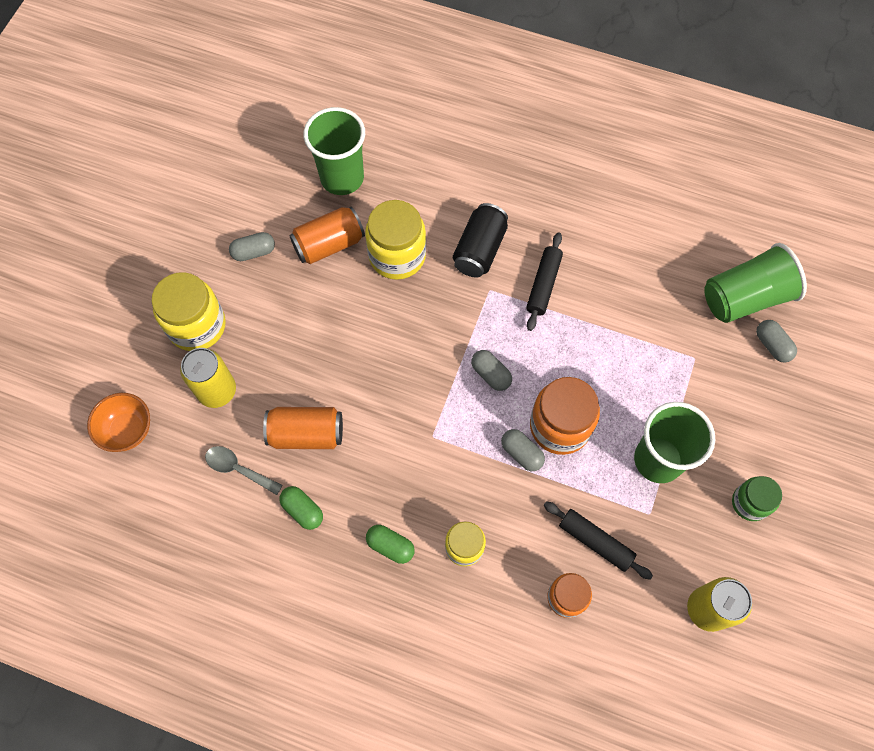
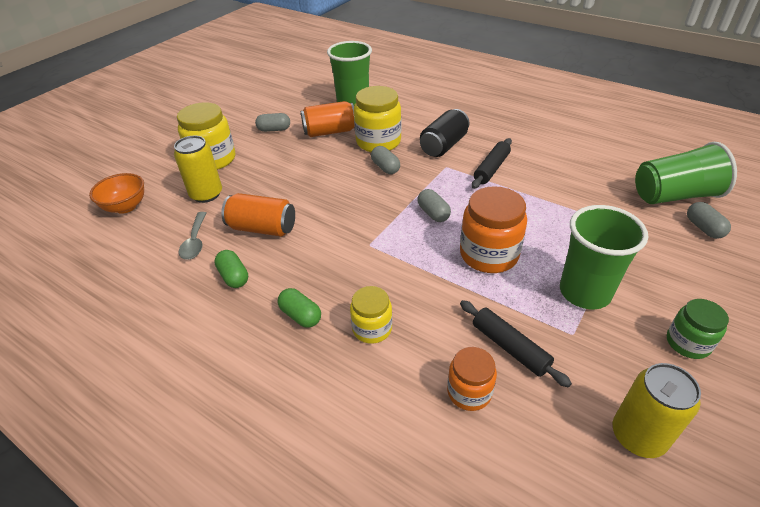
camera: 15 degrees right, 25 degrees down
grey spoon [205,446,283,495] -> grey spoon turned 135 degrees counterclockwise [179,212,206,260]
grey capsule [501,429,545,471] -> grey capsule moved to [371,146,400,174]

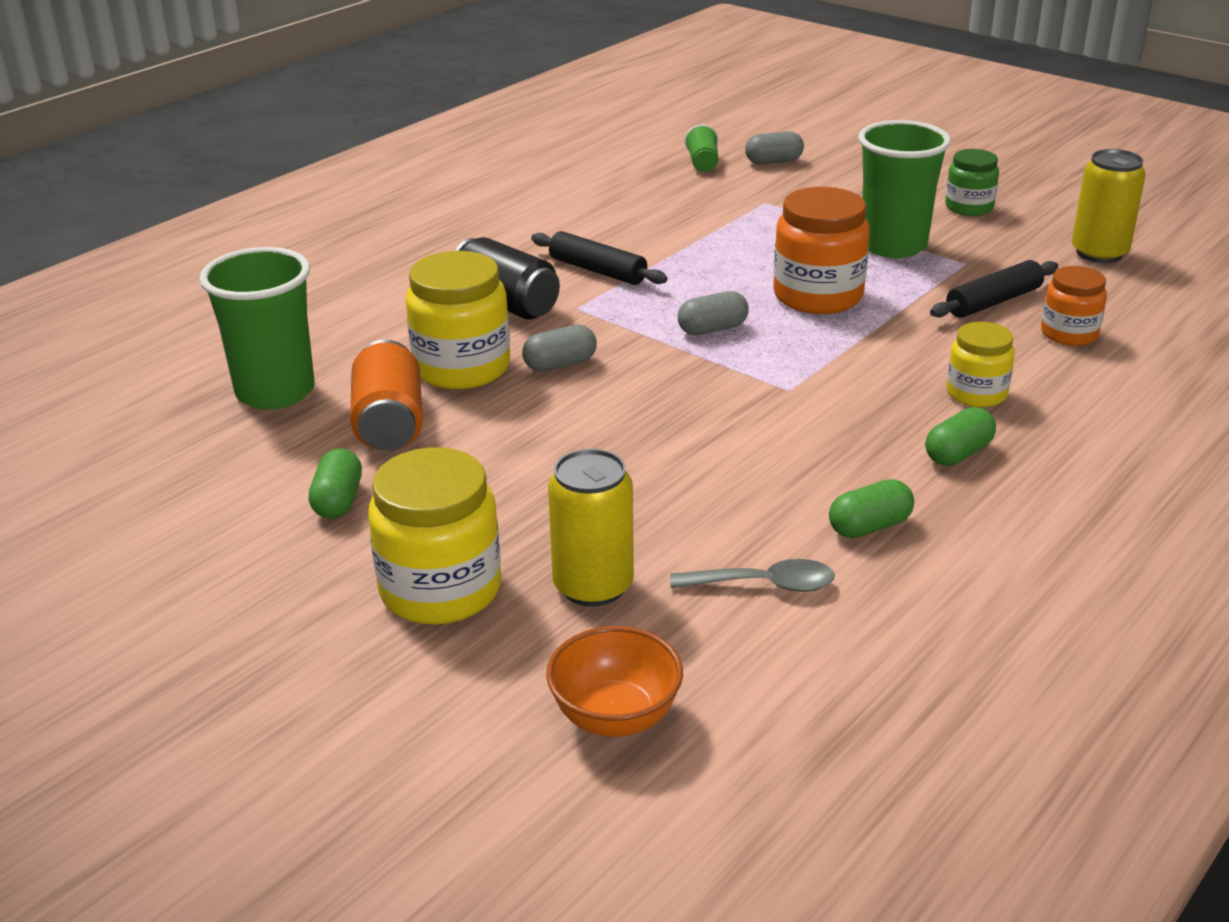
camera: 85 degrees left, 10 degrees down
orange can [221,193,295,237] -> none
grey capsule [255,113,290,132] -> green capsule [309,448,362,519]
green cup [635,142,737,204] -> green cup [685,124,719,172], size x0.44

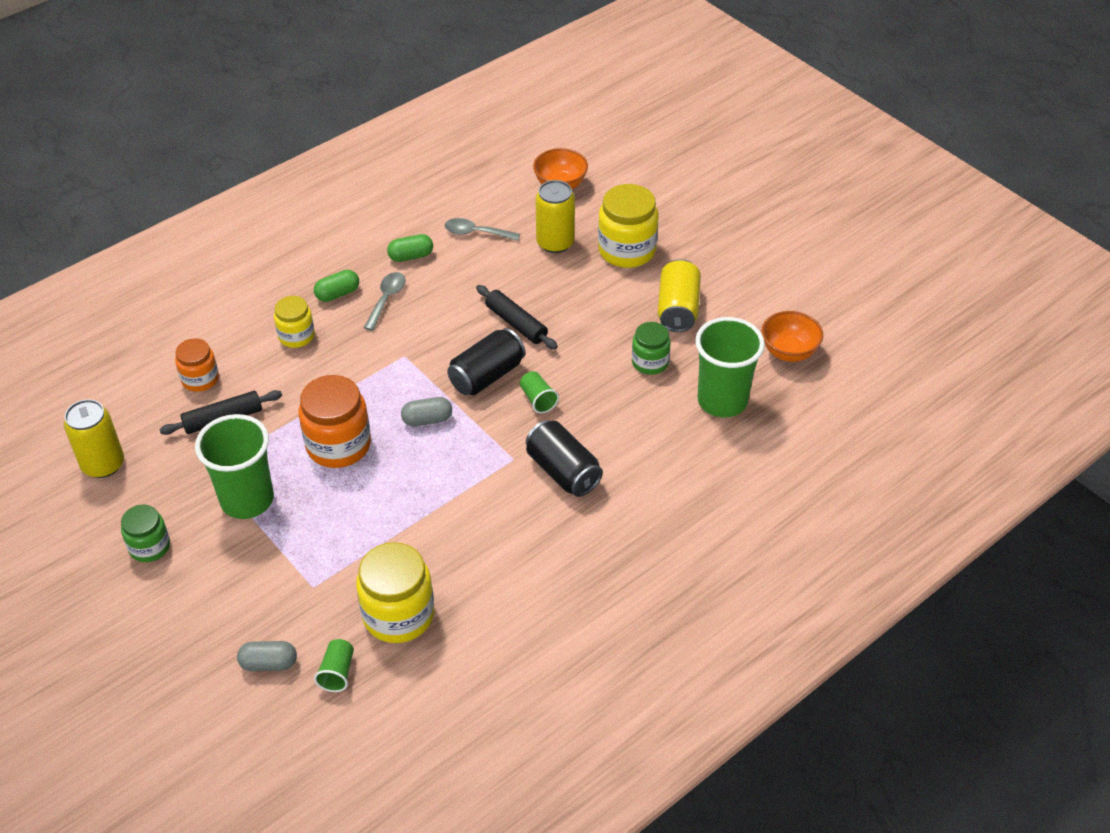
camera: 170 degrees left, 15 degrees up
green capsule [309,448,362,519] -> yellow can [658,259,701,332]
orange can [350,340,423,451] -> green jar [632,322,671,375]
yellow jar [406,251,510,389] -> yellow jar moved to [356,542,434,643]
grey capsule [522,325,597,372] -> green cup [520,371,559,413]
black rolling pin [531,231,668,285] -> black rolling pin moved to [476,285,558,350]
none -> grey spoon [364,272,406,331]
none -> black can [447,328,526,395]
none -> orange bowl [762,311,823,362]

